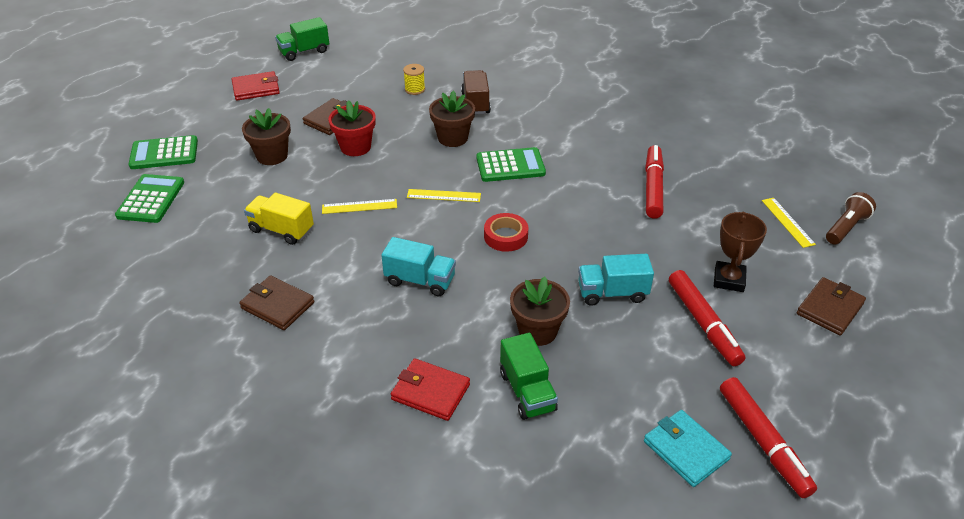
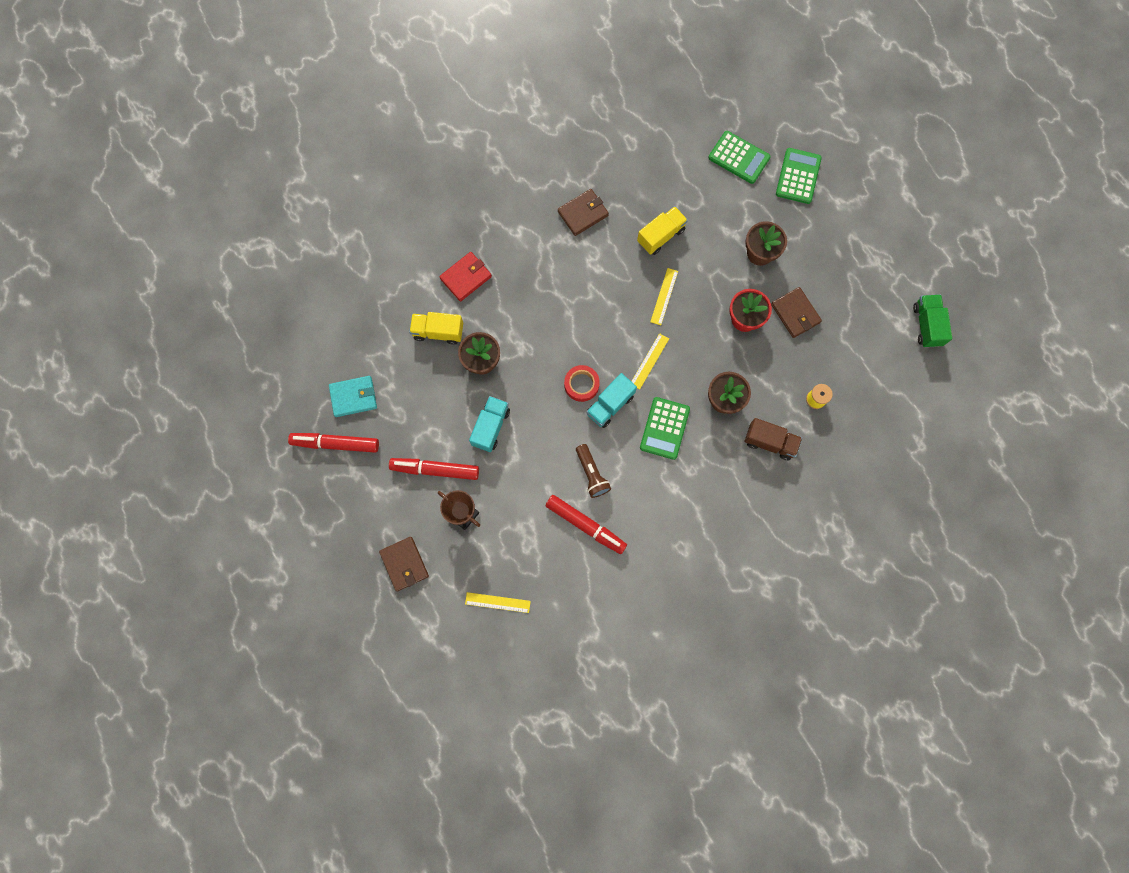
camera: 115 degrees right, 35 degrees up
red wallet [232,71,280,101] -> none
turquoise truck [381,237,456,296] -> turquoise truck moved to [586,373,637,428]
green truck [500,333,558,420] -> yellow truck [409,312,463,345]
brown flashlight [826,192,876,244] -> brown flashlight moved to [576,444,611,498]

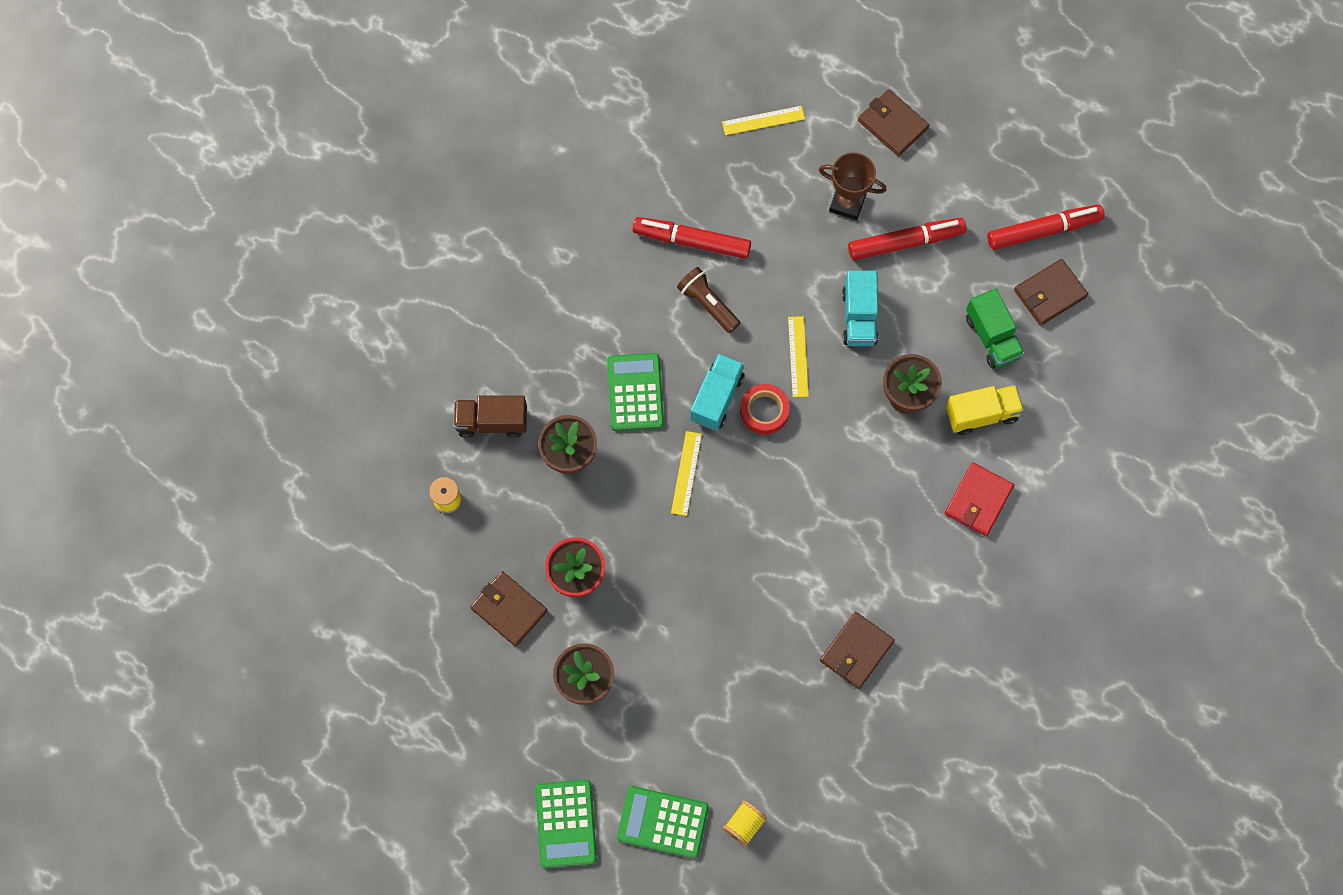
camera: 160 degrees right, 5 degrees down
turquoise wallet [329,376,377,417] -> brown wallet [1014,259,1088,326]
yellow truck [637,206,688,255] -> none
yellow ruler [650,268,678,325] -> yellow ruler moved to [788,316,809,397]
green truck [913,294,952,348] -> green truck moved to [966,289,1025,369]
none -> yellow spool [723,800,767,846]

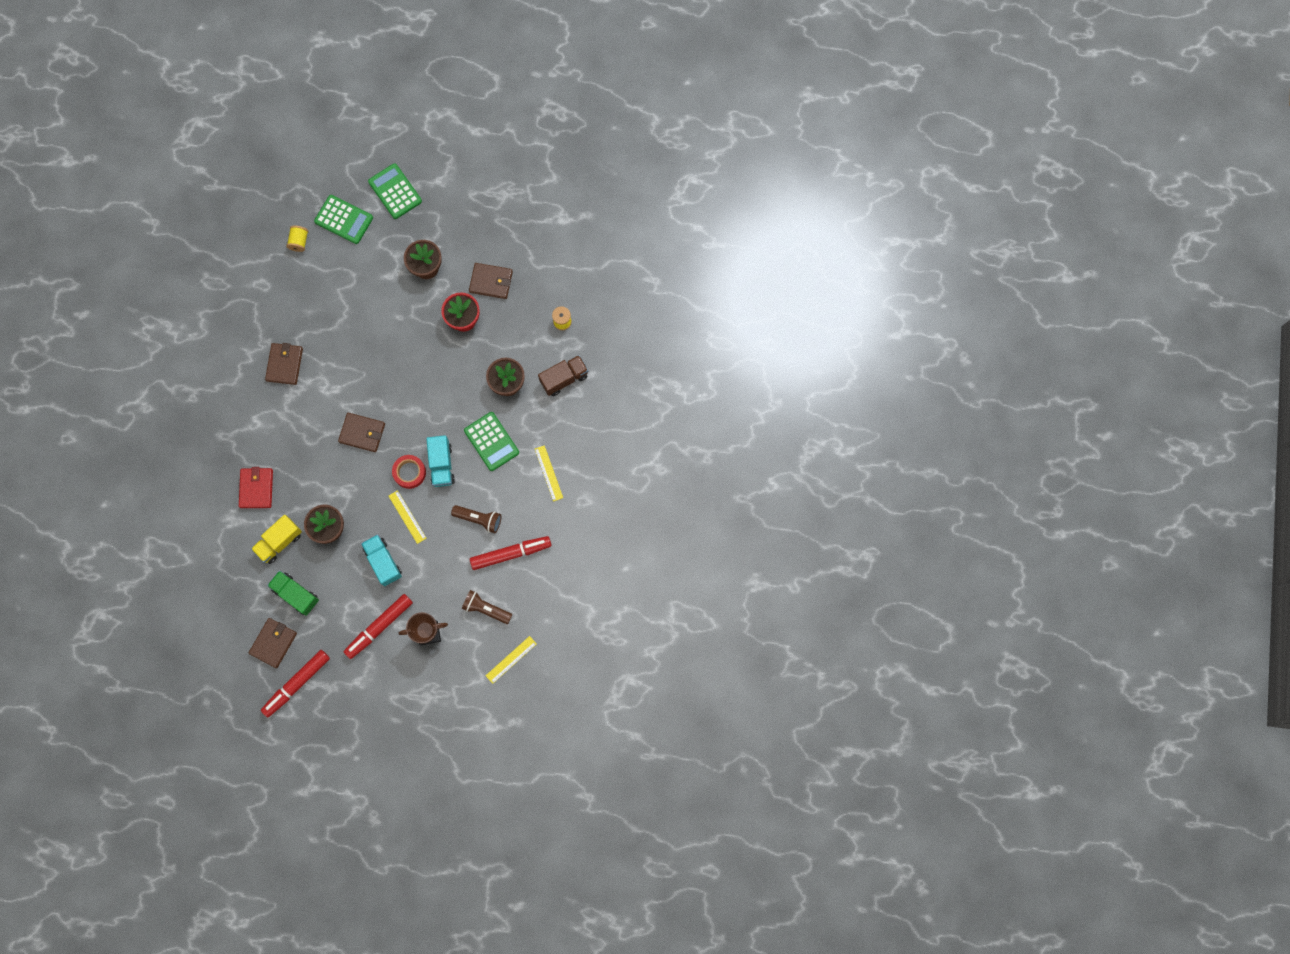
camera: 150 degrees right, 5 degrees up
green calculator [617,786,709,858] -> green calculator turned 45 degrees clockwise [314,195,373,244]
yellow ruler [671,431,702,516] -> yellow ruler moved to [535,445,563,502]
brown wallet [858,89,929,156] -> brown wallet moved to [338,413,385,452]
none -> brown flashlight [462,590,512,624]

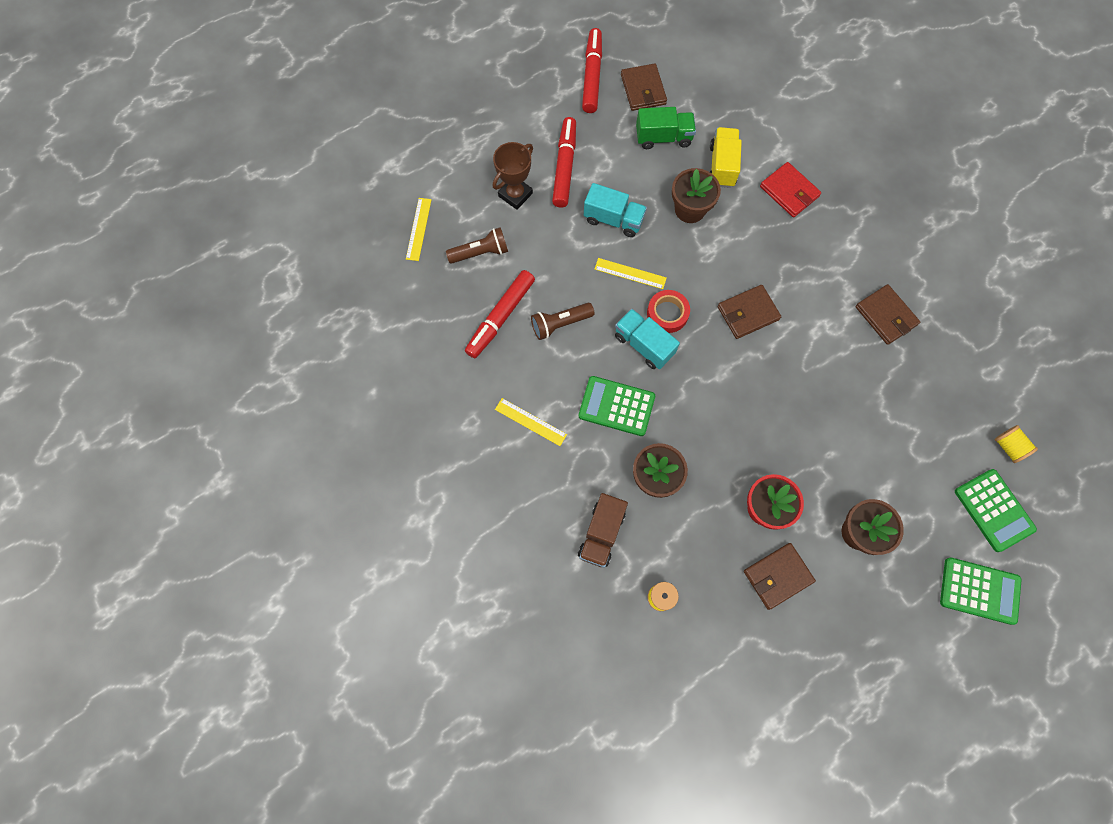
camera: 140 degrees right, 5 degrees down
green calculator [314,195,373,244] -> green calculator turned 105 degrees counterclockwise [955,469,1037,552]

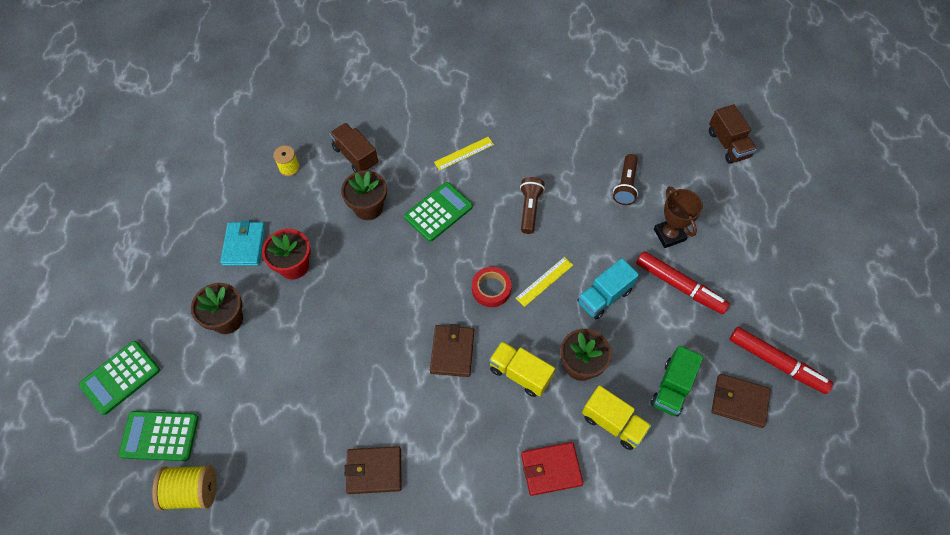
camera: 120 degrees right, 10 degrees down
yellow ruler [406,198,432,261] -> none
red marker [465,270,535,358] -> none
turquoise truck [615,309,680,369] -> none
brown wallet [744,543,816,610] -> turquoise wallet [220,220,265,266]
yellow spool [995,425,1038,463] -> yellow spool [152,465,216,511], size x1.59
none -> yellow truck [489,341,555,397]
none -> brown truck [709,104,757,164]

